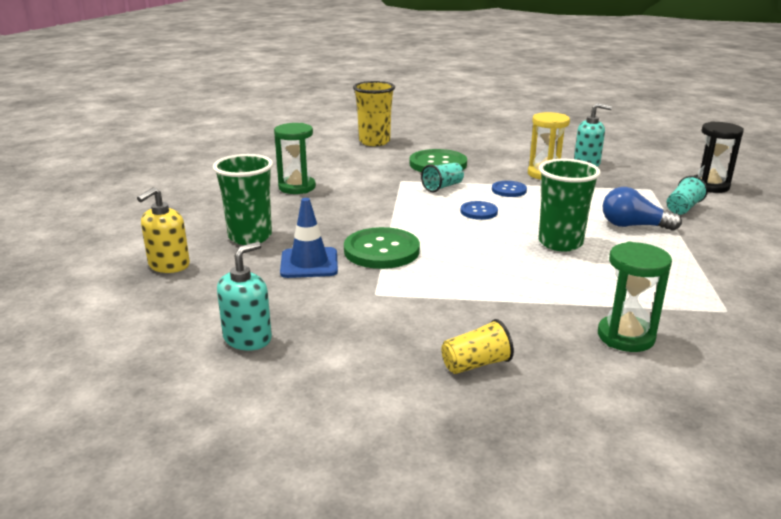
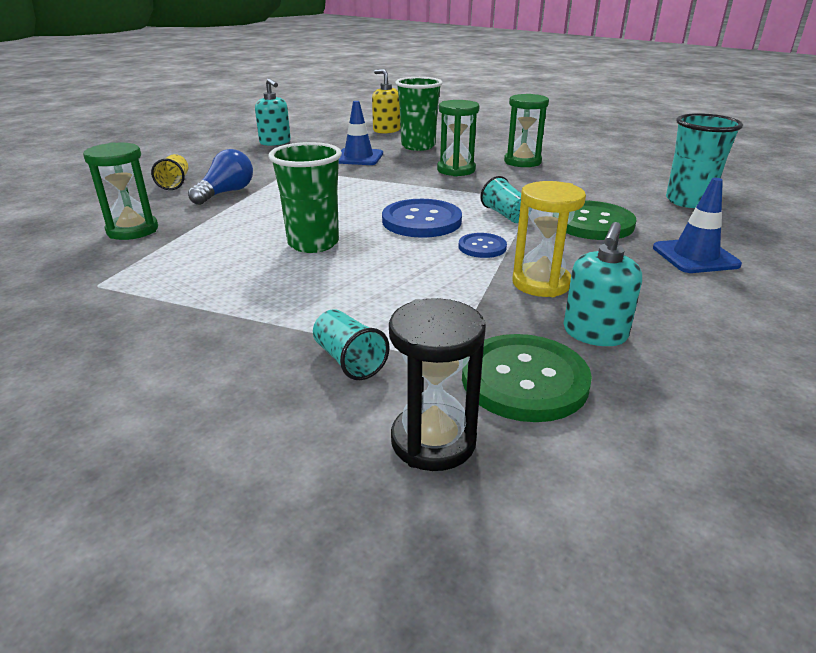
camera: 105 degrees right, 5 degrees up
green button [344,227,420,269] -> green button moved to [462,334,592,422]
yellow cup [353,81,395,146] -> turquoise cup [666,113,743,208]
blue button [461,201,498,220] -> blue button [382,199,462,238], size x1.82
blue light bulb [603,187,682,231] -> blue light bulb moved to [188,149,253,205]
none -> green hourglass [437,100,479,176]
none -> blue traffic cone [653,178,742,273]

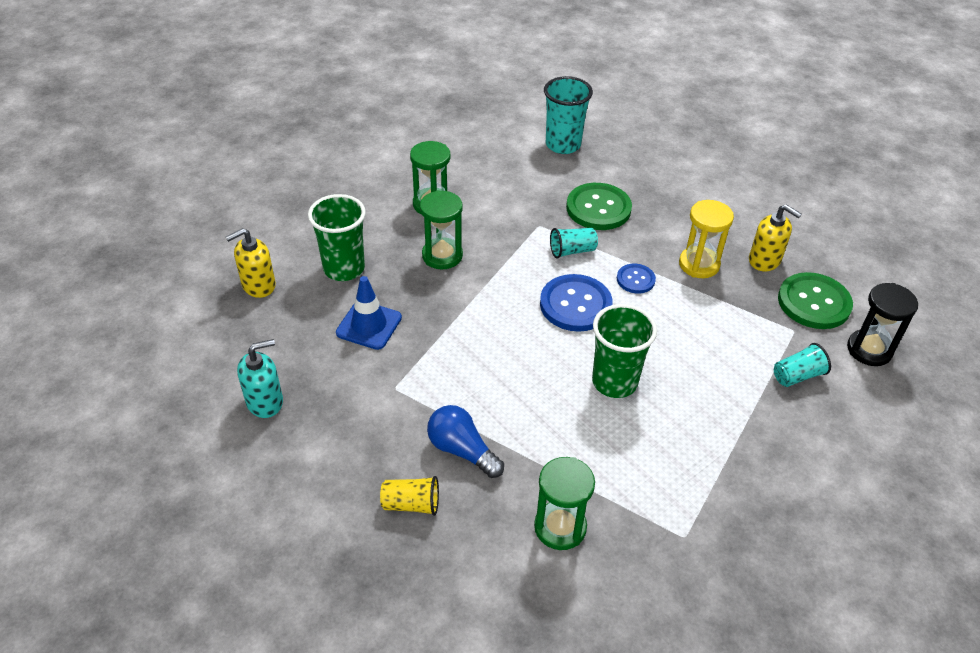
camera: 80 degrees left, 15 degrees up
turquoise soap dispenser [563,222,642,346] -> yellow soap dispenser [749,204,802,271]
blue traffic cone [653,178,742,273] -> none

